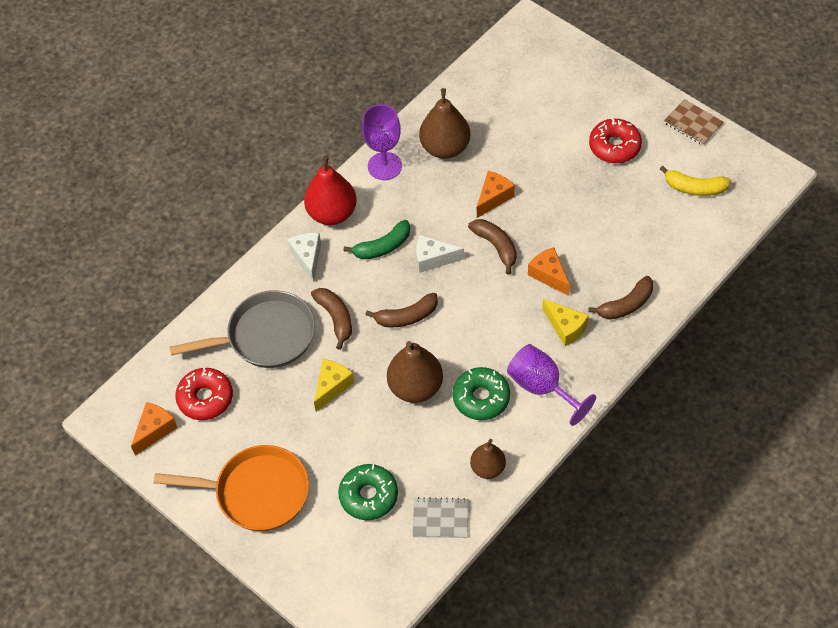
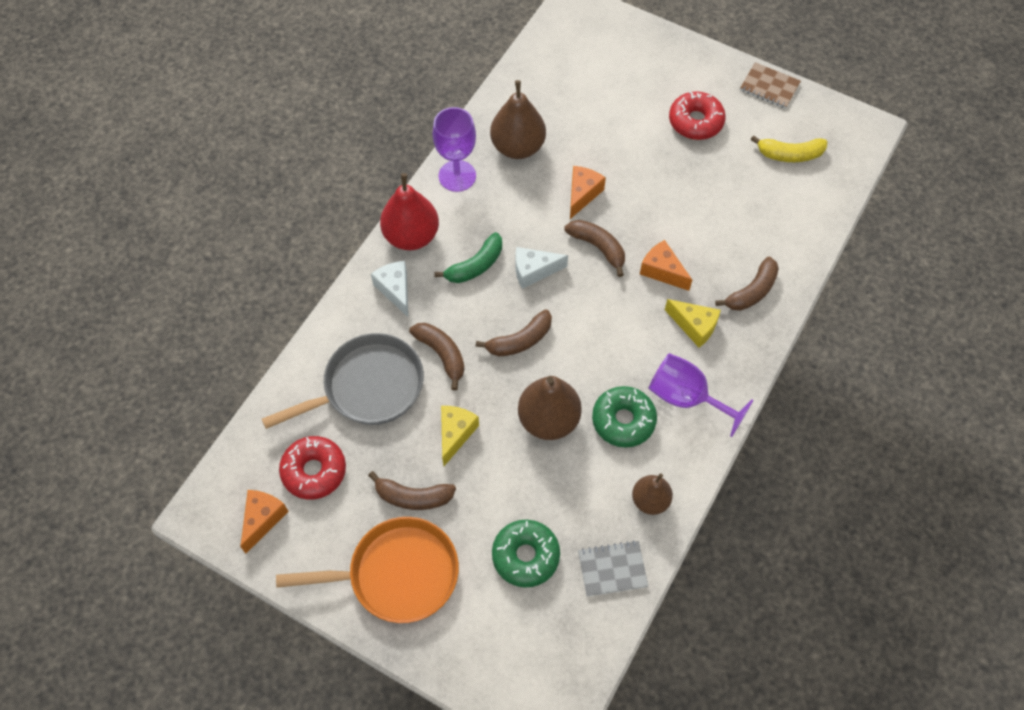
camera: 15 degrees left, 5 degrees up
none -> brown banana [368,471,456,510]

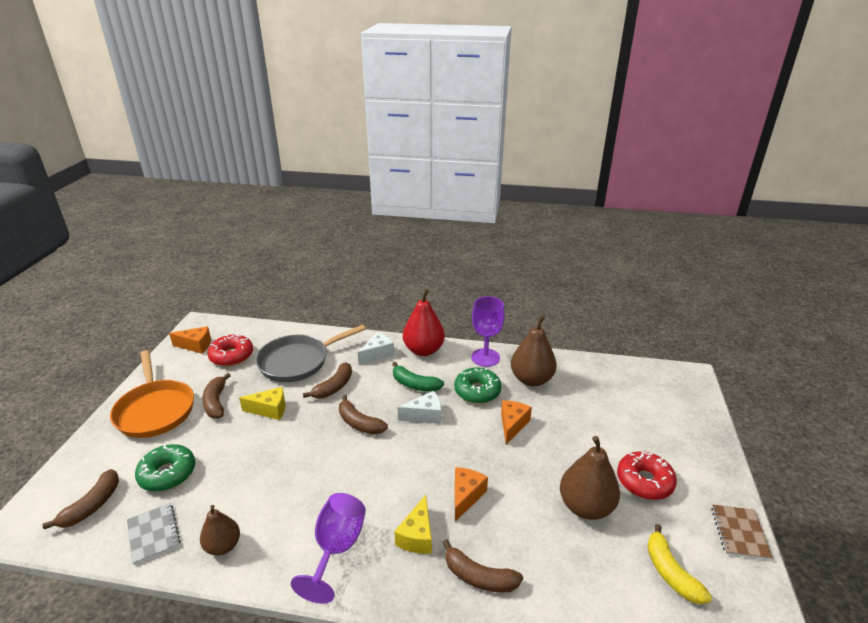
camera: 70 degrees right, 30 degrees down
grey pan [262,333,424,429] -> grey pan turned 105 degrees clockwise [256,325,366,382]
white cheese [516,247,568,289] -> white cheese turned 105 degrees clockwise [397,391,441,424]
brown pear [518,376,582,440] -> brown pear moved to [560,436,620,520]
brown banana [564,220,625,277] -> brown banana moved to [42,469,119,530]
orange cheese [570,166,606,219] -> orange cheese turned 75 degrees counterclockwise [501,400,532,445]
green donut [592,386,657,448] -> green donut moved to [454,367,502,404]

